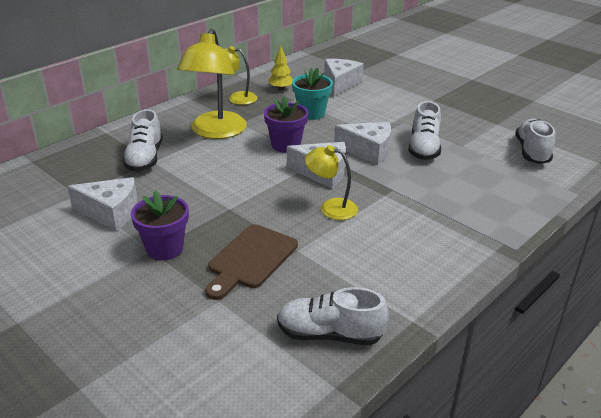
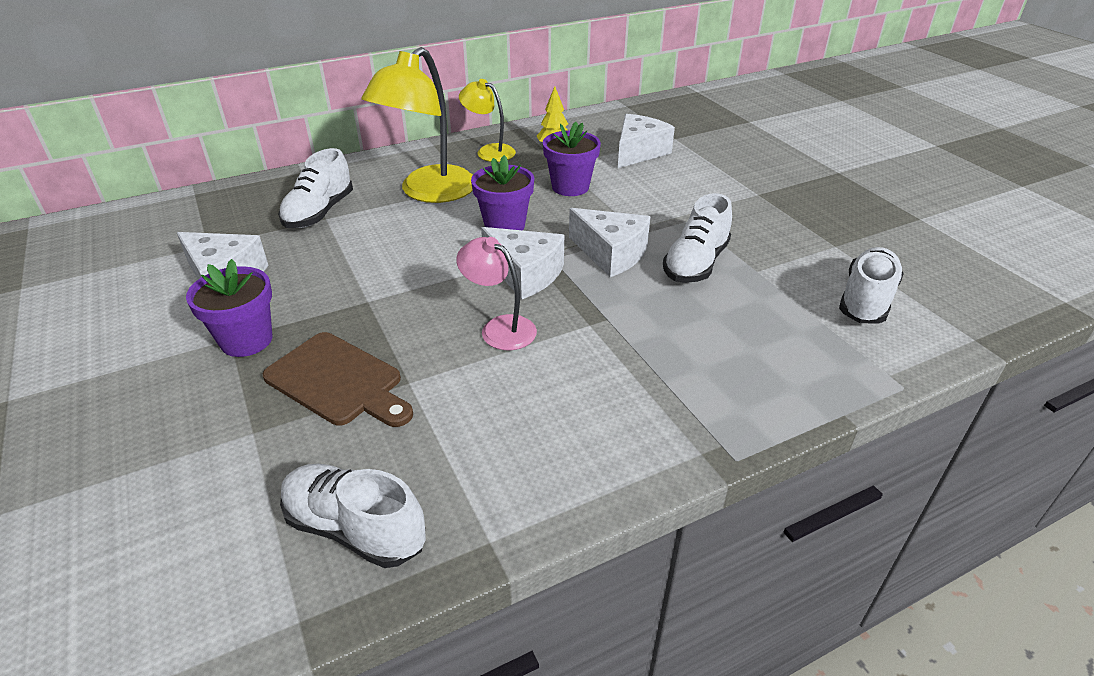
camera: 20 degrees right, 5 degrees up
brown cutting board [205,224,298,300] -> brown cutting board turned 105 degrees counterclockwise [263,332,413,427]
turquoise flower pot [292,68,333,120] -> purple flower pot [543,122,601,196]
yellow lamp [305,145,358,220] -> pink lamp [456,237,537,350]

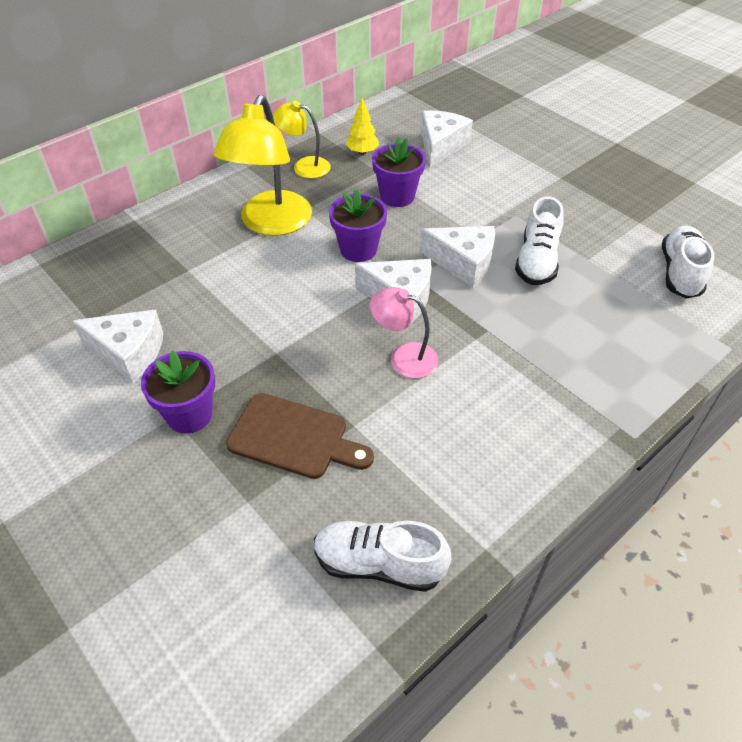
camera: 15 degrees left, 10 degrees up
white shoe [278,148,353,228] -> none

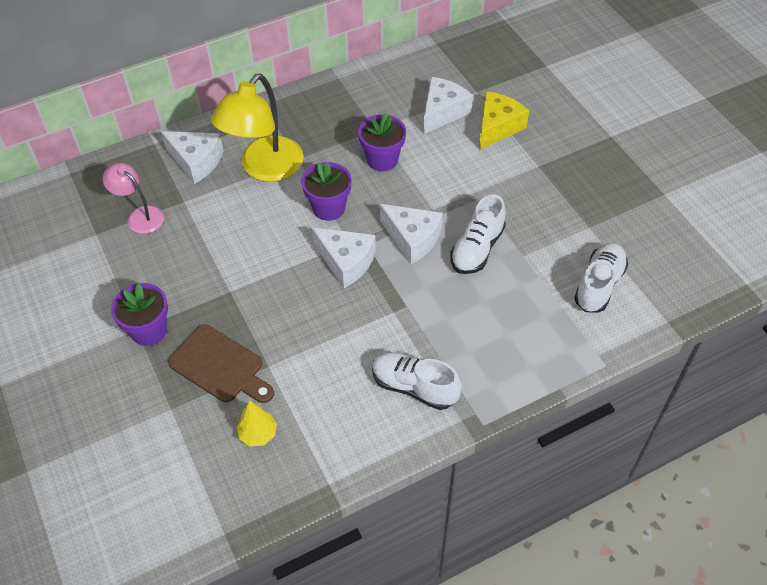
camera: 15 degrees right, 5 degrees up
white cheese [72,310,163,383] -> white cheese moved to [161,131,224,184]
yellow lamp [272,101,331,179] -> none
white shoe [314,520,452,592] -> white shoe moved to [372,352,462,410]
yellow tree [346,98,379,155] -> yellow tree moved to [237,400,277,446]
pink lamp [370,287,438,378] -> pink lamp moved to [103,163,164,234]
none -> yellow cheese [479,91,529,150]

